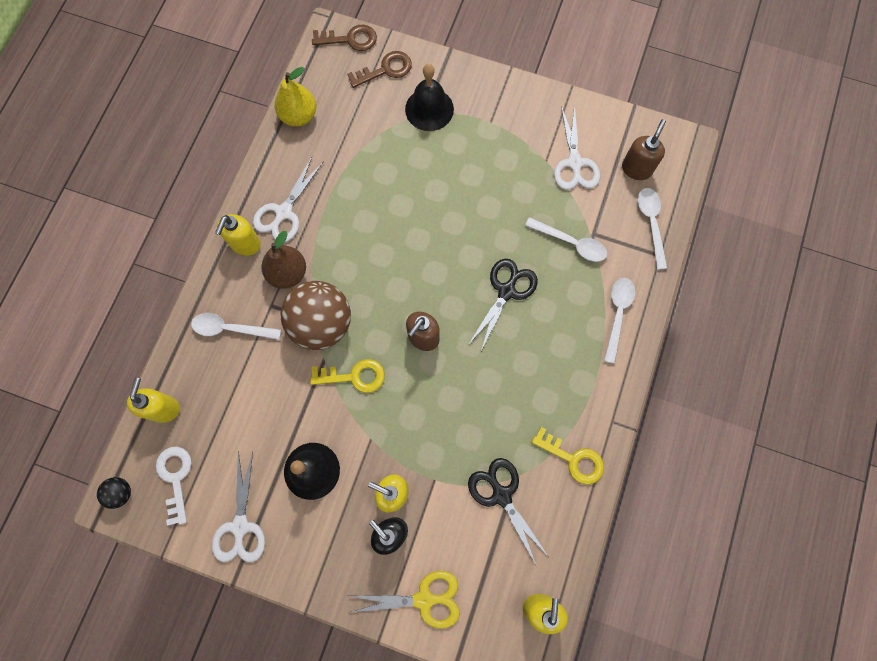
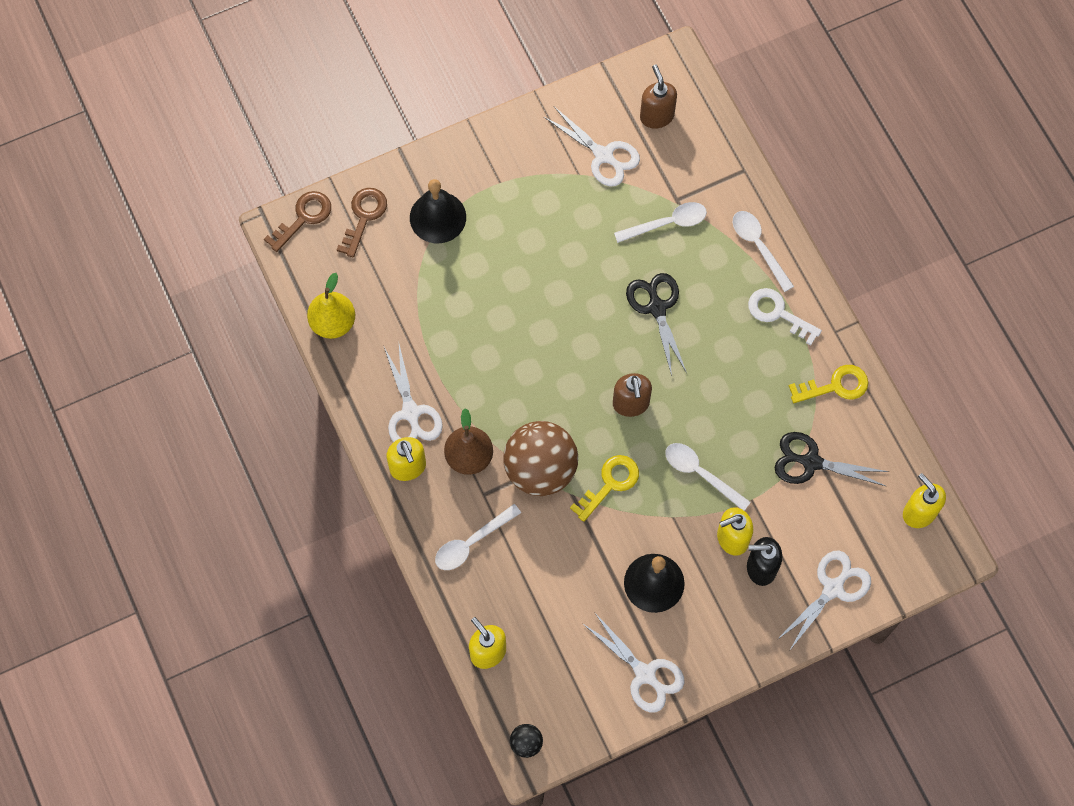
camera: 45 degrees left, 5 degrees down
white key [156,447,192,526] -> white key moved to [748,288,822,345]
yellow scissors [348,571,460,629] -> white scissors [777,551,871,650]
white spoon [637,188,667,270] -> white spoon moved to [665,443,751,511]

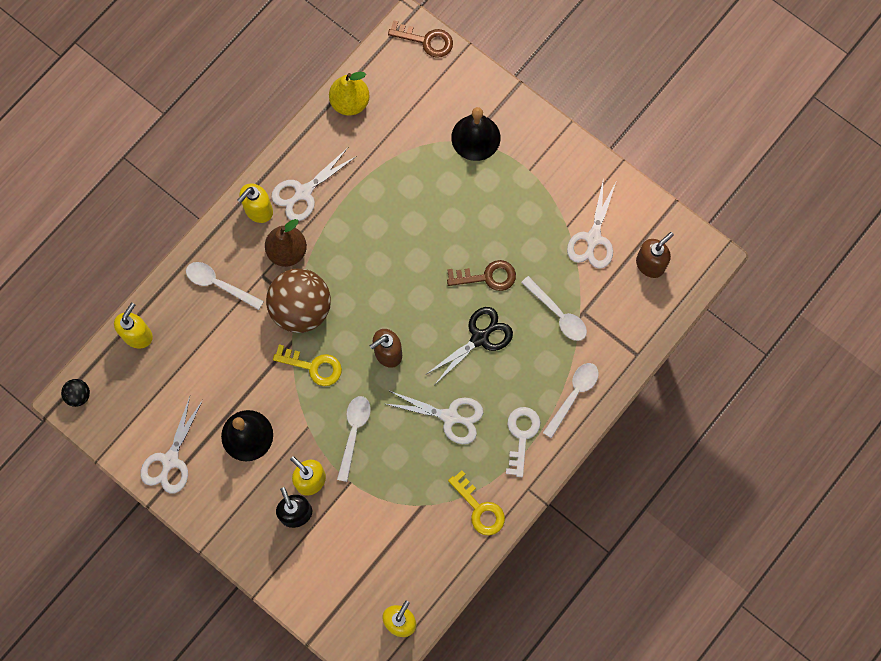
camera: 65 degrees right, 5 degrees up
brown key [337,188,387,258] -> brown key moved to [447,260,516,291]
black scissors [774,432,889,486] -> none
white scissors [777,551,871,650] -> white scissors moved to [386,390,483,444]

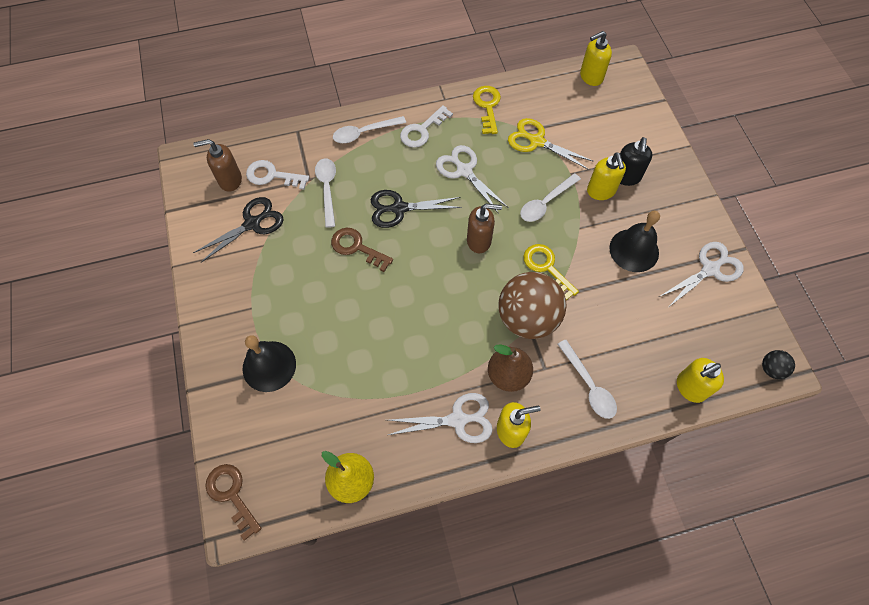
camera: 145 degrees left, 10 degrees down
white scissors [567,177,617,269] -> black scissors [193,197,284,263]
none -> white key [246,160,309,190]
none -> yellow scissors [508,118,594,170]

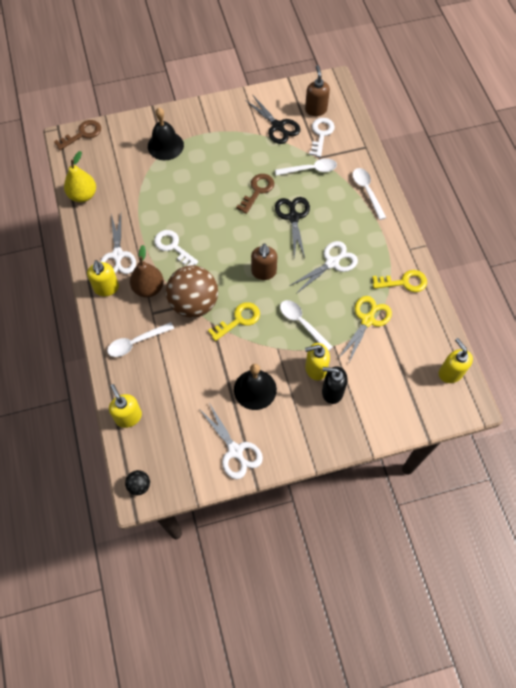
camera: 90 degrees right, 0 degrees up
white key [400,105,453,148] -> white key moved to [154,230,198,266]

